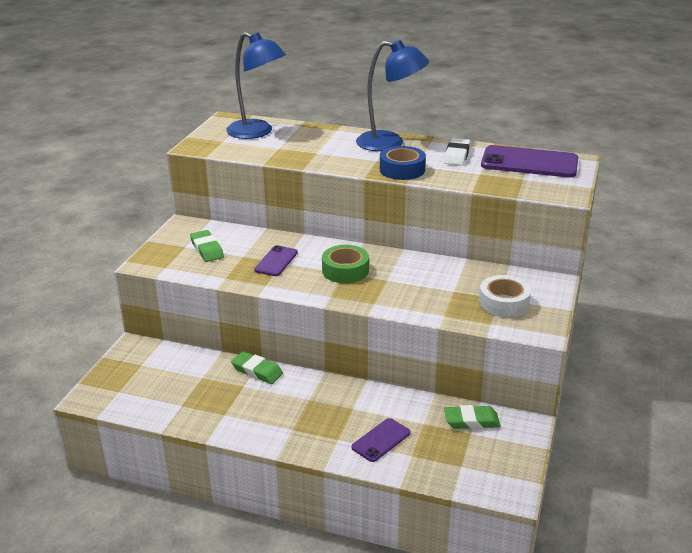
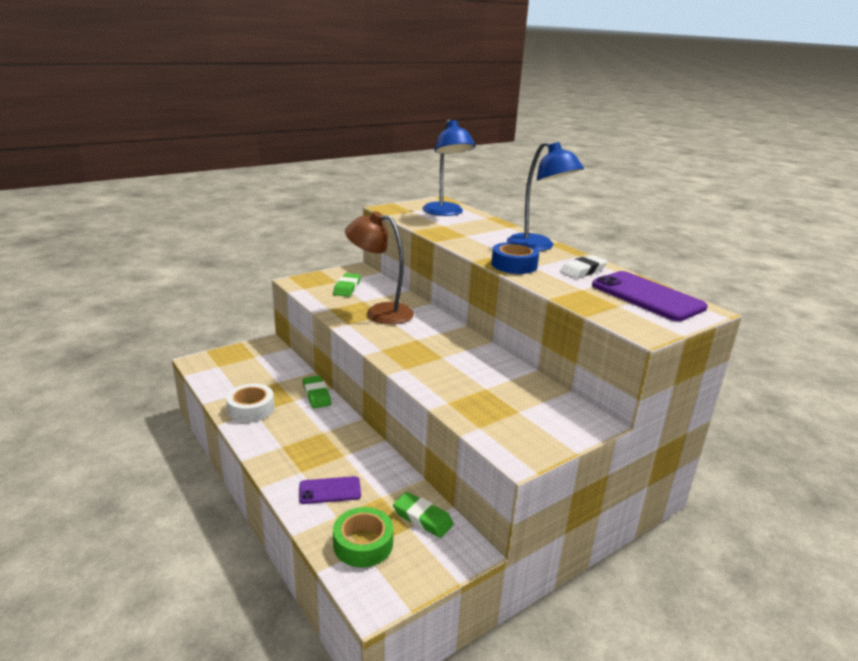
camera: 35 degrees right, 5 degrees down
purple phone [254,245,298,276] -> brown lamp [345,211,414,324]
green tape [322,245,369,283] -> green tape moved to [333,507,393,567]
white tape [479,275,531,317] -> white tape moved to [226,384,274,422]

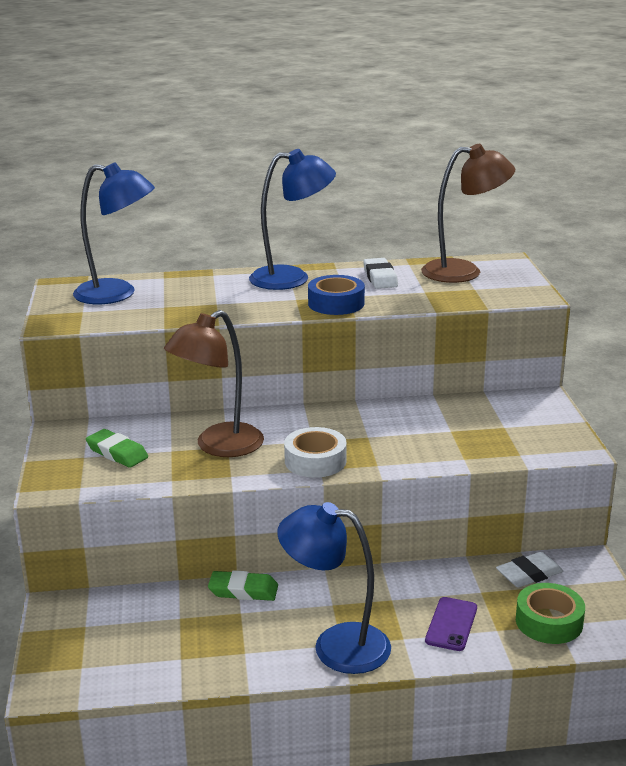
camera: 60 degrees left, 0 degrees up
white tape [226,384,274,422] -> white tape moved to [284,427,347,478]
green eraser [393,492,454,538] -> white eraser [496,552,563,588]
purple phone [592,271,708,321] -> brown lamp [421,144,515,283]
none -> blue lamp [277,502,391,674]

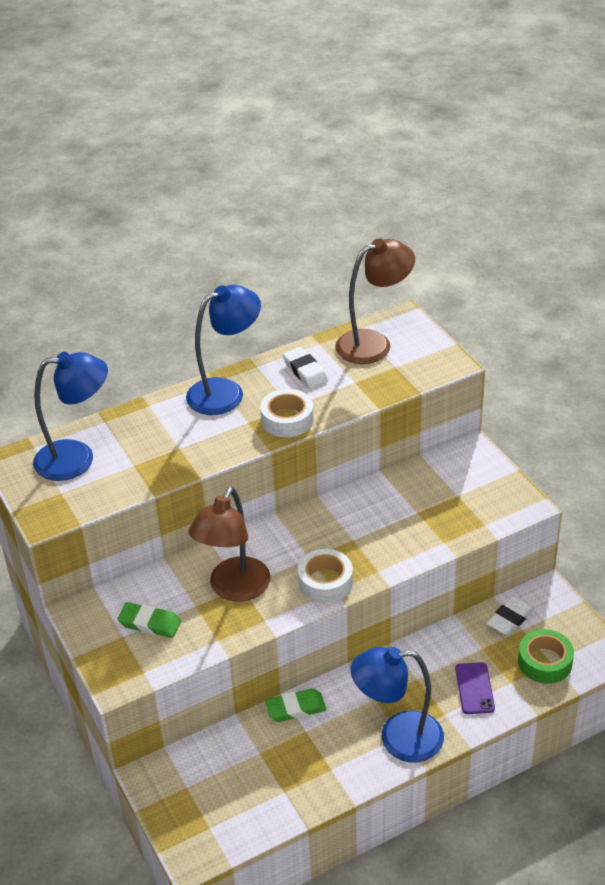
camera: 20 degrees left, 15 degrees up
blue tape [308,275,365,315] -> white tape [260,389,314,437]

